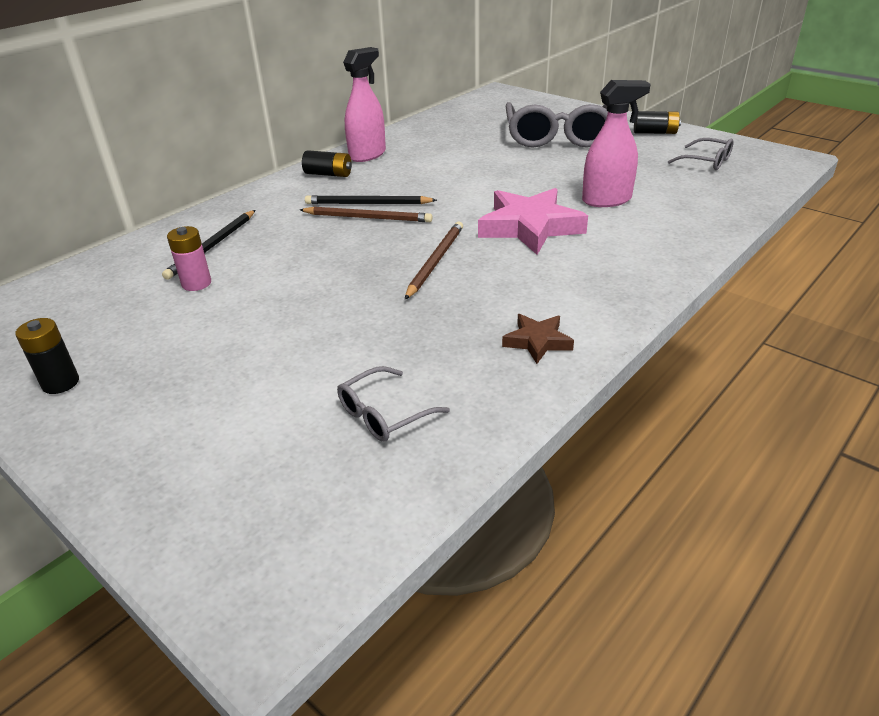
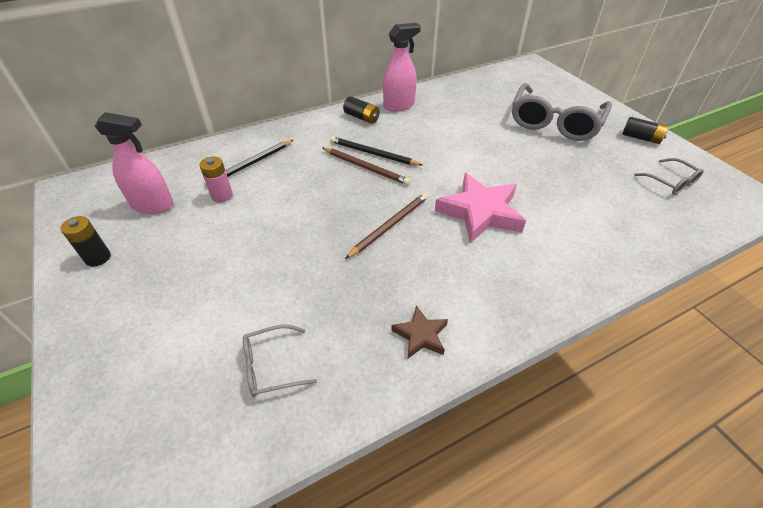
camera: 20 degrees right, 10 degrees up
pink spray bottle [582,80,651,207] -> pink spray bottle moved to [95,112,173,214]

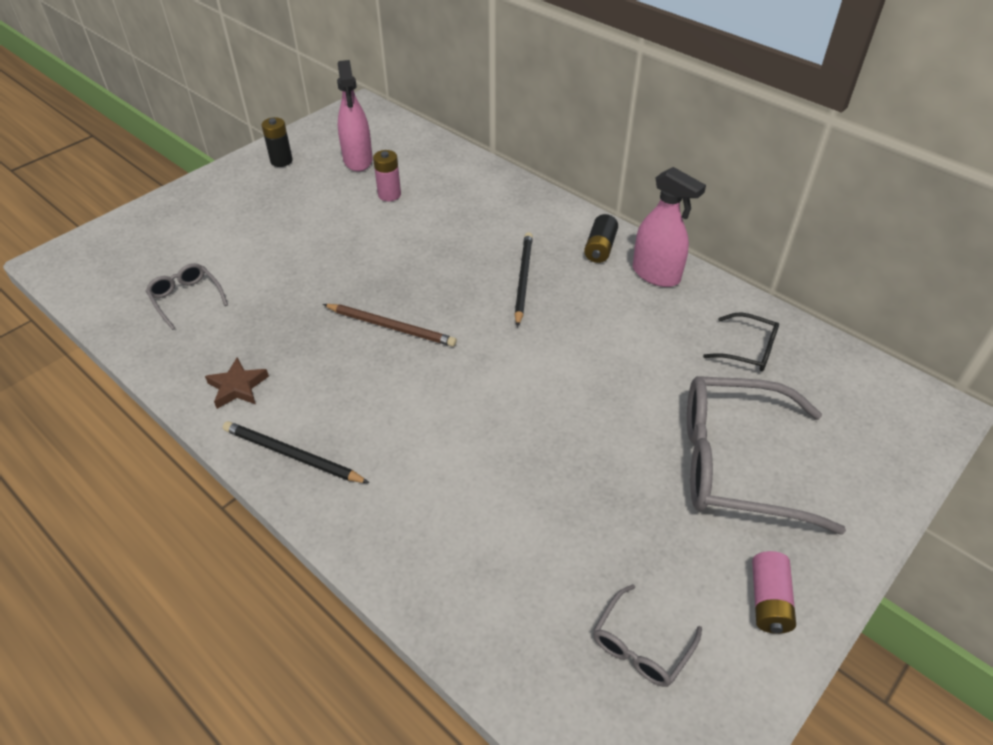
camera: 70 degrees right, 0 degrees up
black pencil [204,140,293,187] -> black pencil moved to [223,421,369,483]
brown pencil [323,147,410,185] -> none
pink star [435,173,526,243] -> none
black battery [622,117,668,144] -> pink battery [752,551,796,634]
none -> black glasses [703,313,779,371]

